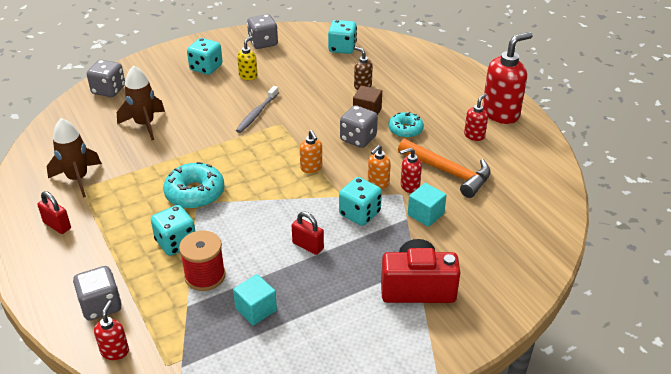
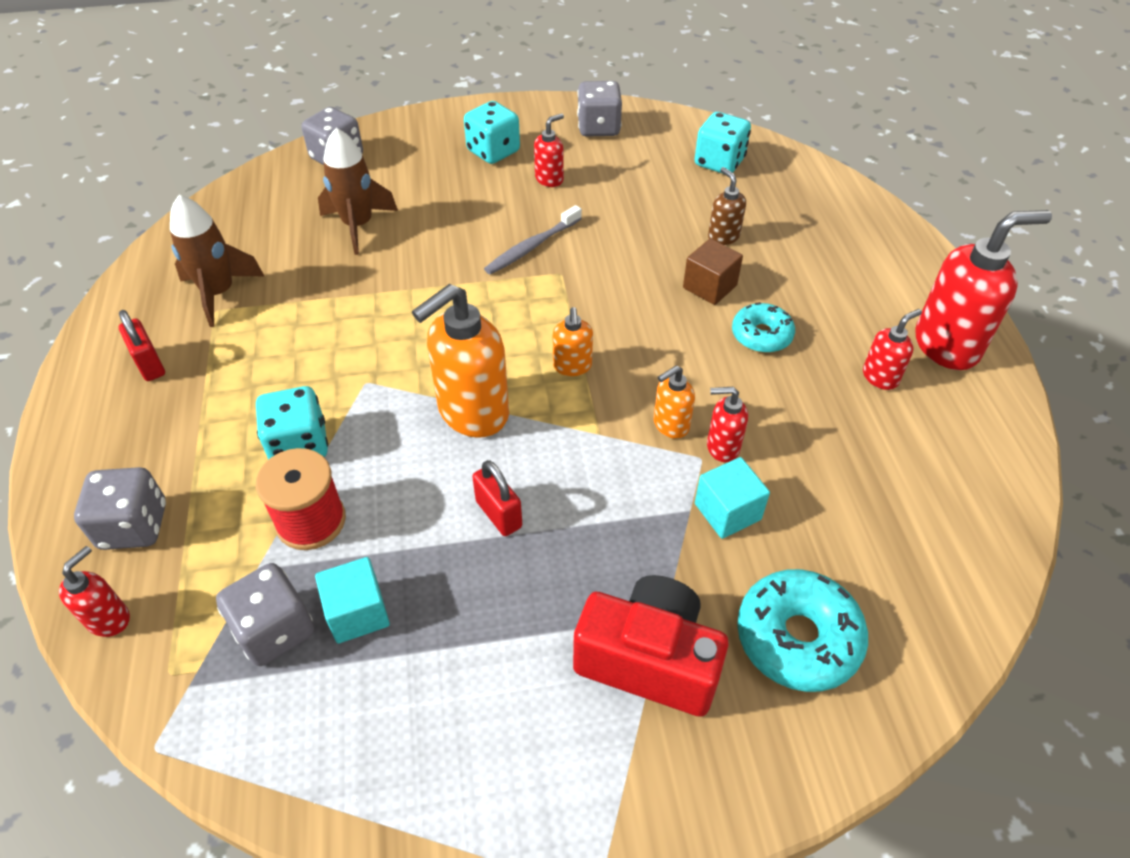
camera: 20 degrees right, 10 degrees up
turquoise donut [163,162,224,209] -> turquoise donut moved to [737,569,868,692]
yellow soap dispenser [237,36,258,80] -> red soap dispenser [534,113,564,187]
turquoise dice [339,177,382,226] -> none
grey dice [340,105,378,148] -> grey dice moved to [216,563,314,666]
orange hammer [398,139,491,198] -> none
none -> orange soap dispenser [412,284,509,438]

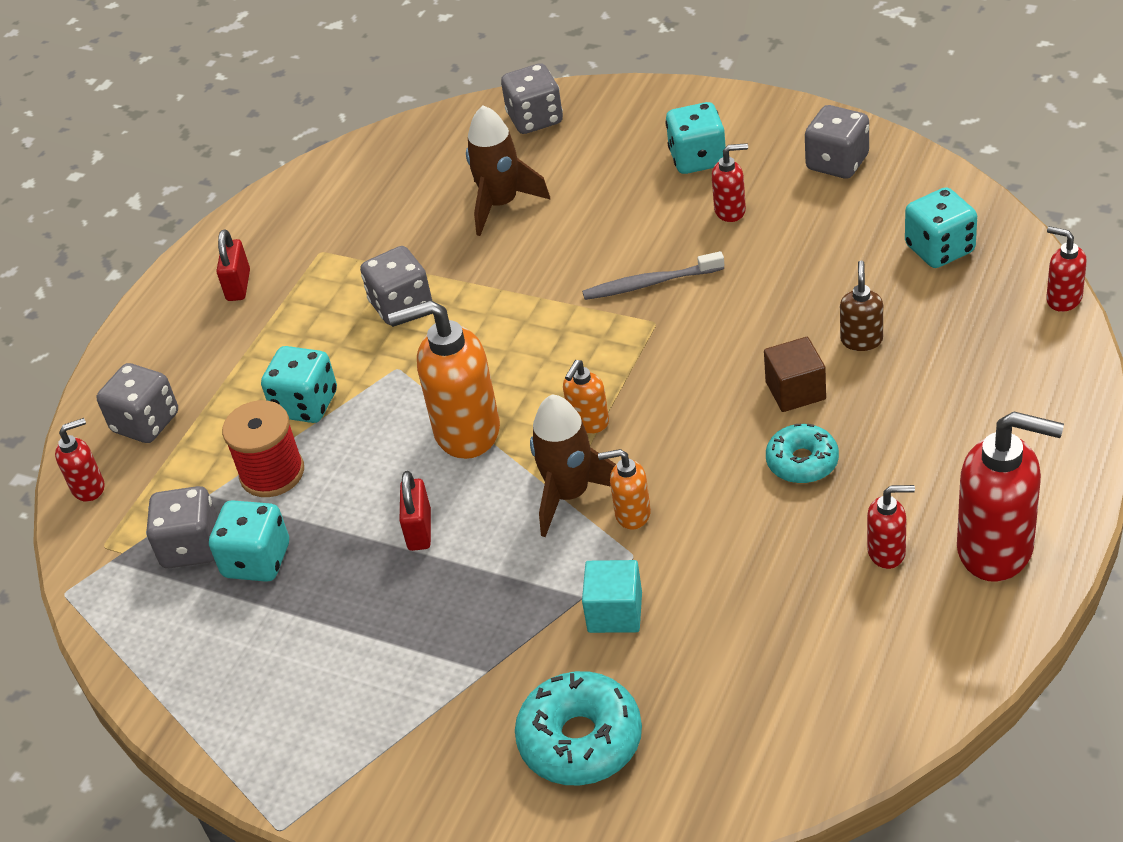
camera: 40 degrees right, 5 degrees down
brown rocket [170,195,264,327] -> brown rocket moved to [530,395,616,537]
turquoise cube [315,557,390,644] -> turquoise dice [209,500,289,582]
red camera [573,575,729,717] -> none
red soap dispenser [707,387,748,462] -> red soap dispenser moved to [1046,226,1087,312]
none -> grey dice [360,246,432,325]

